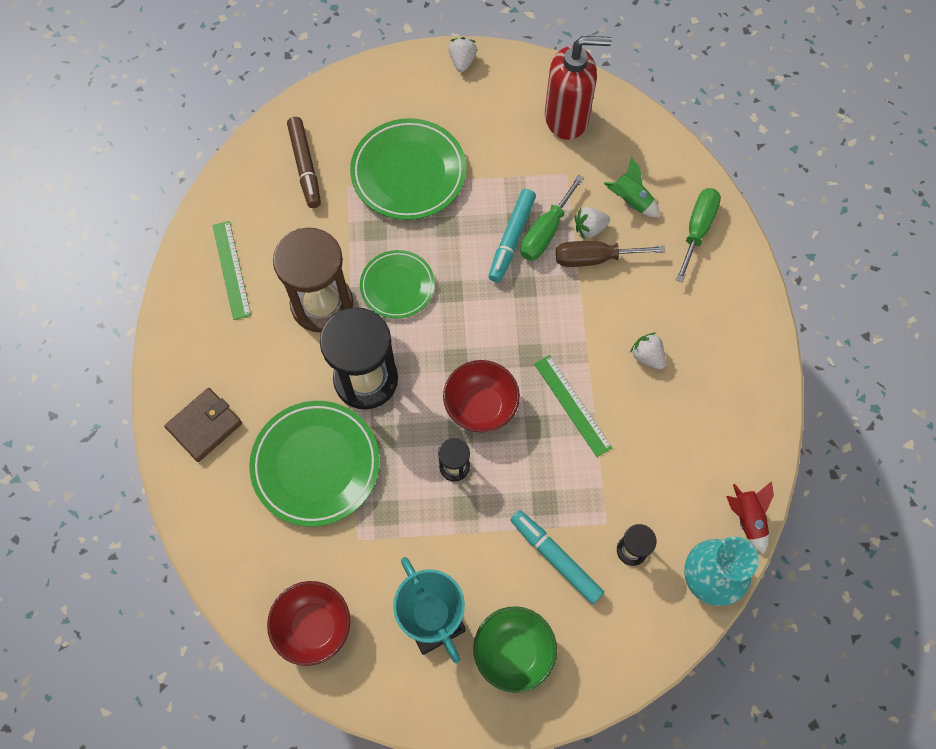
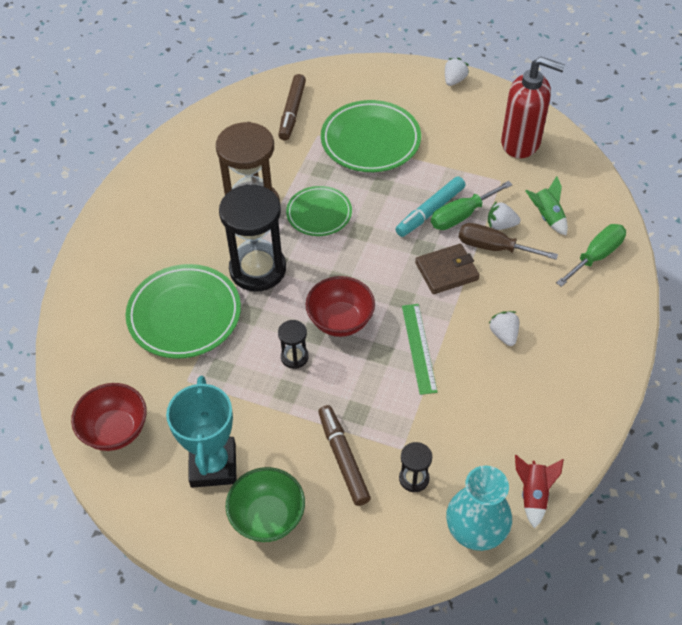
camera: 25 degrees right, 15 degrees down
brown wallet [164,388,242,462] -> brown wallet moved to [415,244,480,294]
green ruler [212,221,251,320] -> none
turquoise marker [511,510,604,604] -> brown marker [318,405,371,506]

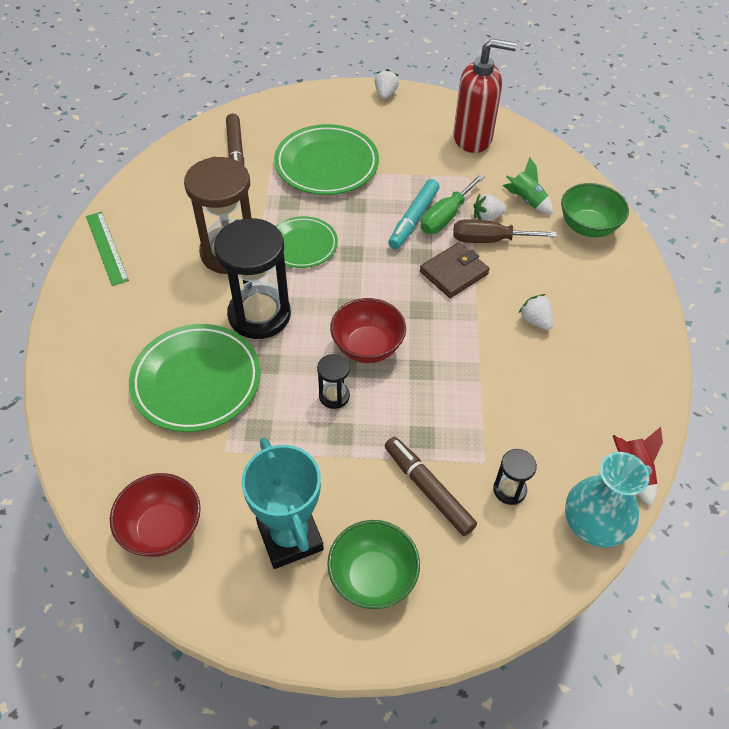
camera: 20 degrees left, 0 degrees up
green ruler [402,304,438,395] -> green ruler moved to [86,211,129,286]
green screwdriver [556,224,626,287] -> green bowl [561,183,629,237]

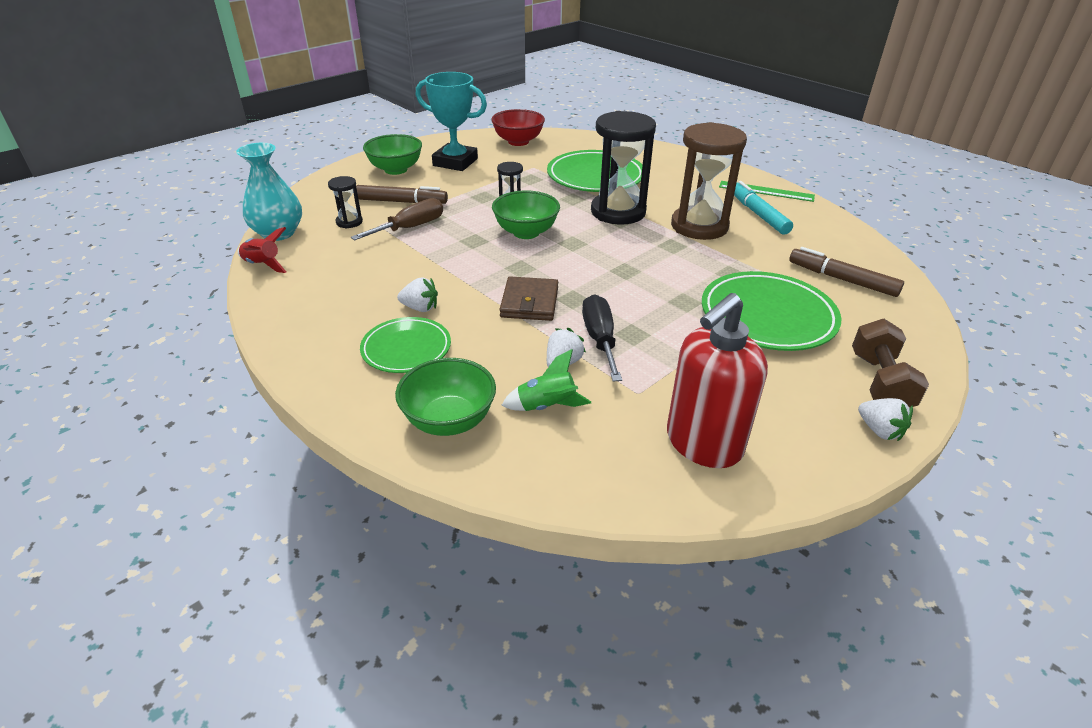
camera: 135 degrees right, 15 degrees down
green plate [276,216,338,268] -> green plate moved to [360,317,451,373]
red bowl [330,298,406,363] -> green bowl [492,190,560,239]
turquoise marker [388,179,439,249] -> turquoise marker moved to [734,181,793,234]
green screwdriver [421,174,485,234] -> black screwdriver [582,294,622,382]
brown screwdriver [453,219,557,243] -> brown screwdriver moved to [351,198,443,240]
none -> brown dumbbell [852,319,929,408]

